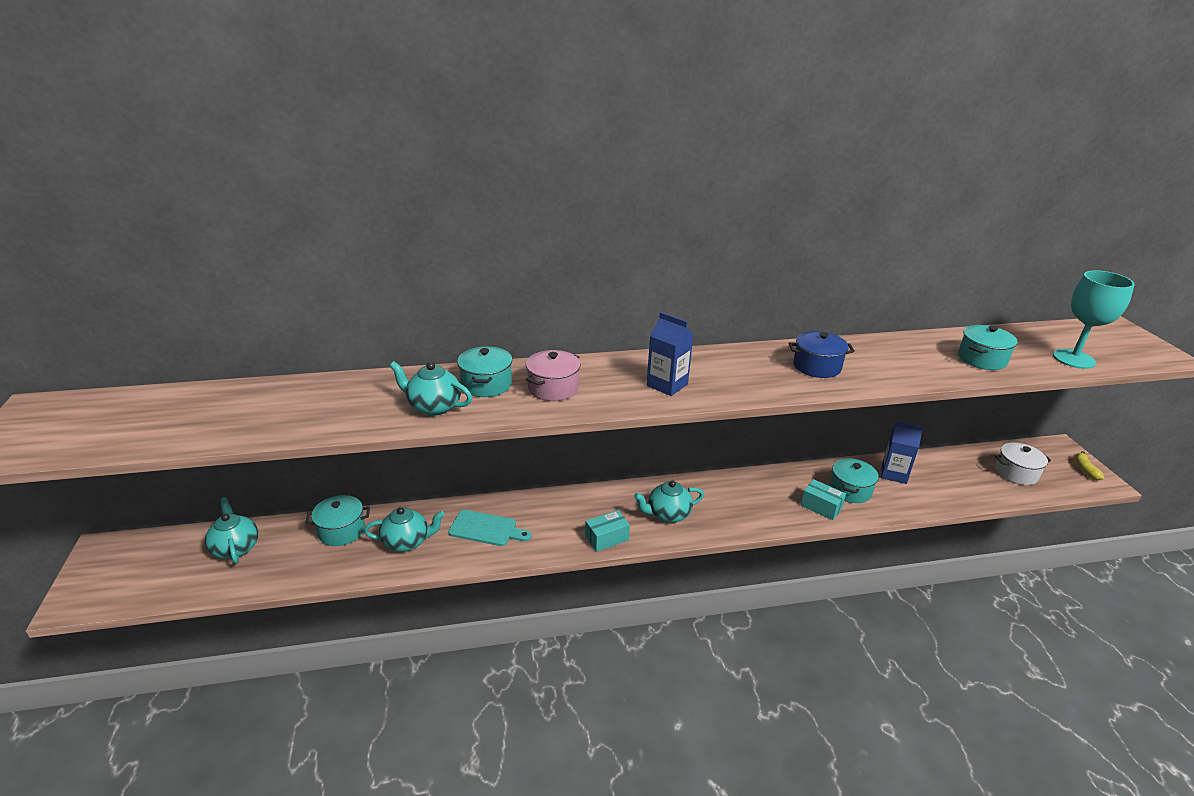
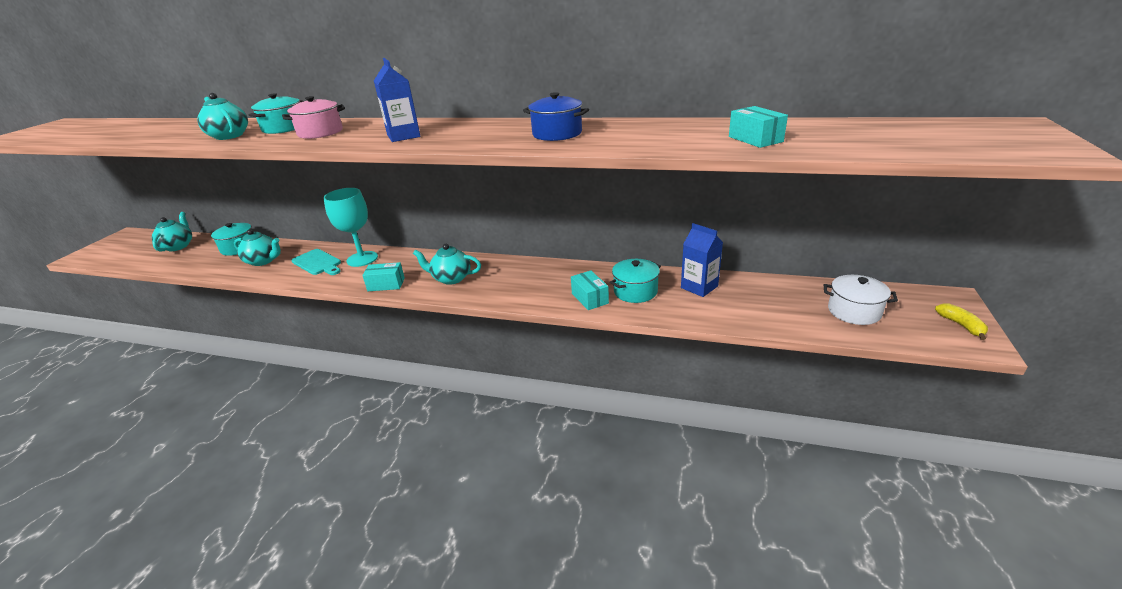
camera: 30 degrees right, 0 degrees up
turquoise pot [958,325,1018,370] -> turquoise box [729,106,788,148]
turquoise goblet [1053,270,1134,369] -> turquoise goblet moved to [324,188,378,267]
yellow banana [1074,451,1104,480] -> yellow banana turned 135 degrees clockwise [935,303,988,340]

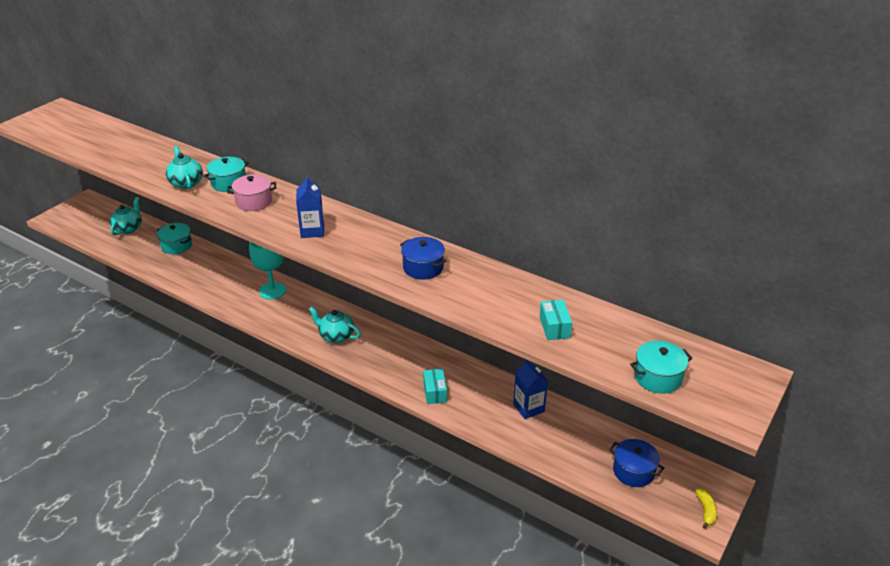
camera: 15 degrees right, 5 degrees up
turquoise teapot [234,229,281,266] -> none
turquoise cutting board [291,249,341,275] -> none
turquoise box [362,262,405,291] -> none
turquoise pot [610,259,661,303] -> turquoise pot moved to [630,341,693,394]
white pot [824,275,898,325] -> blue pot [609,439,664,487]

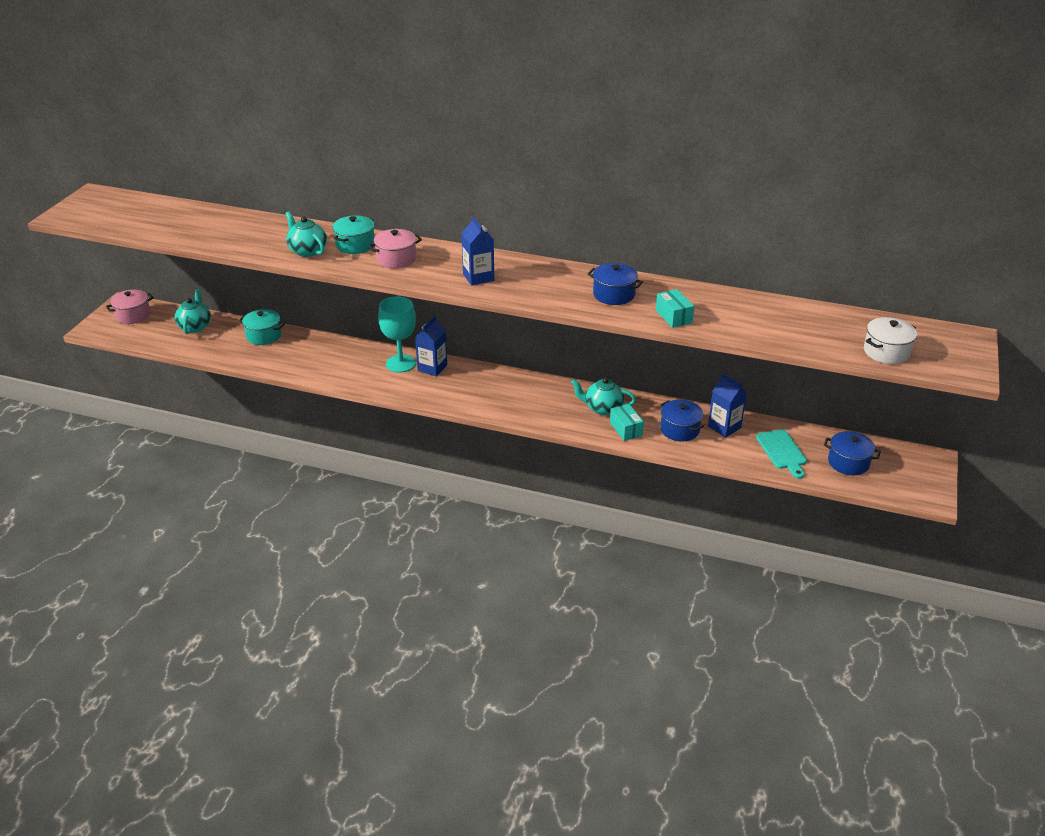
camera: 15 degrees left, 0 degrees up
turquoise teapot [308,306,361,343] -> turquoise teapot moved to [571,378,636,415]
turquoise box [540,300,572,340] -> turquoise box moved to [656,289,694,328]
turquoise pot [630,341,693,394] -> white pot [864,317,917,364]
yellow banana [695,488,717,529] -> none
none -> pink pot [106,290,153,324]
none -> blue carton [415,316,447,376]
none -> blue pot [660,400,704,442]
none -> turquoise cutting board [756,429,807,479]

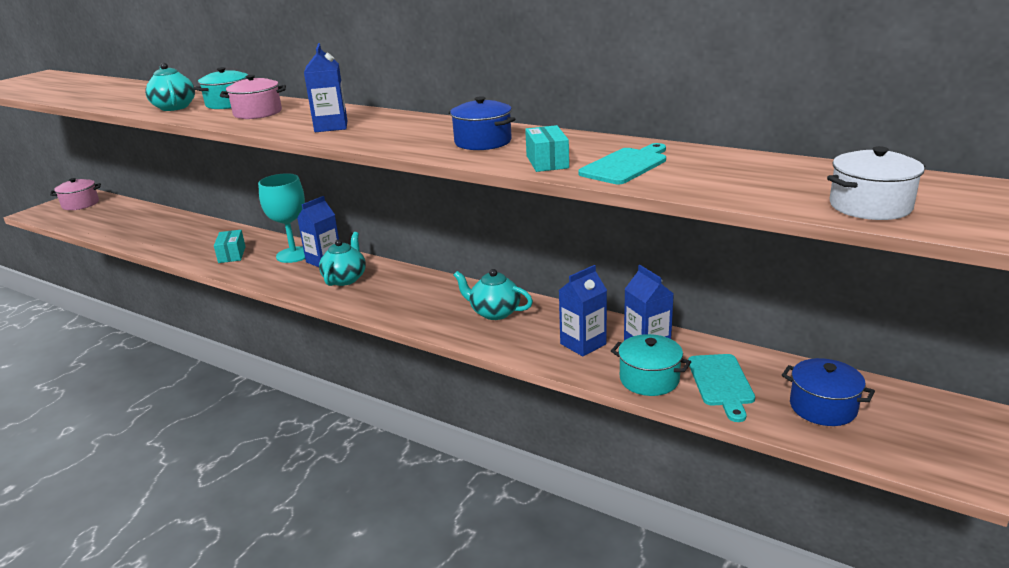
camera: 15 degrees right, 10 degrees down
turquoise teapot [174,289,211,334] -> turquoise teapot moved to [319,232,366,286]
turquoise pot [239,309,285,345] -> turquoise pot moved to [611,334,691,396]
turquoise box [610,404,644,441] -> turquoise box moved to [214,230,246,263]
blue pot [660,400,704,442] -> blue carton [558,265,607,356]
none -> turquoise cutting board [578,143,666,184]

